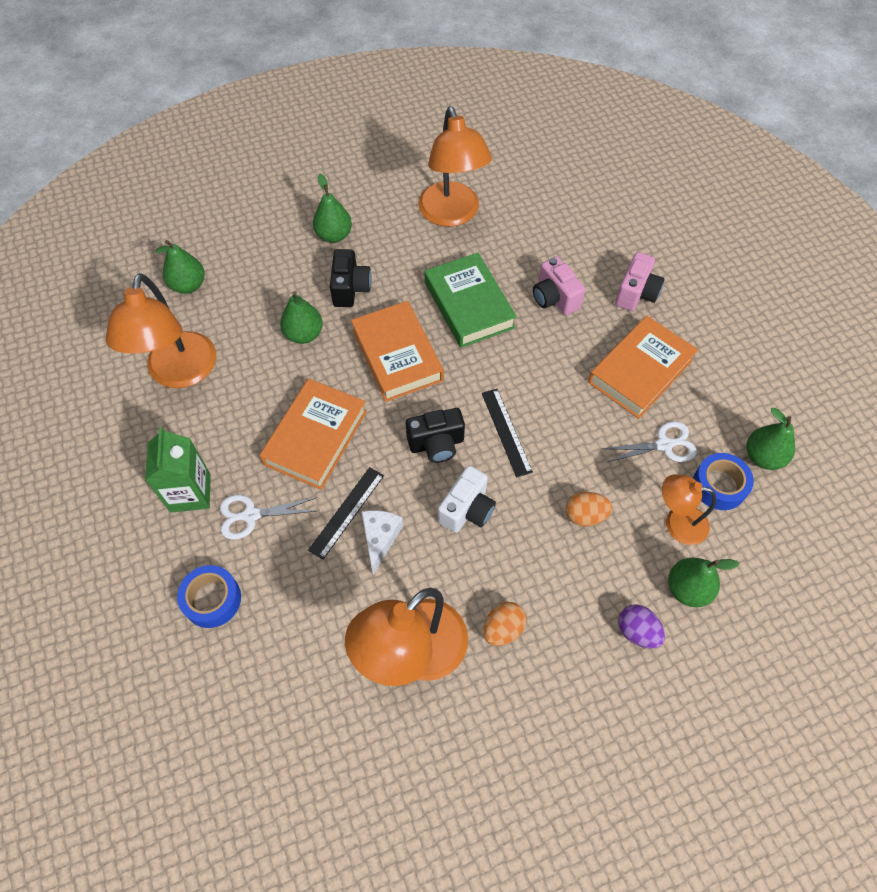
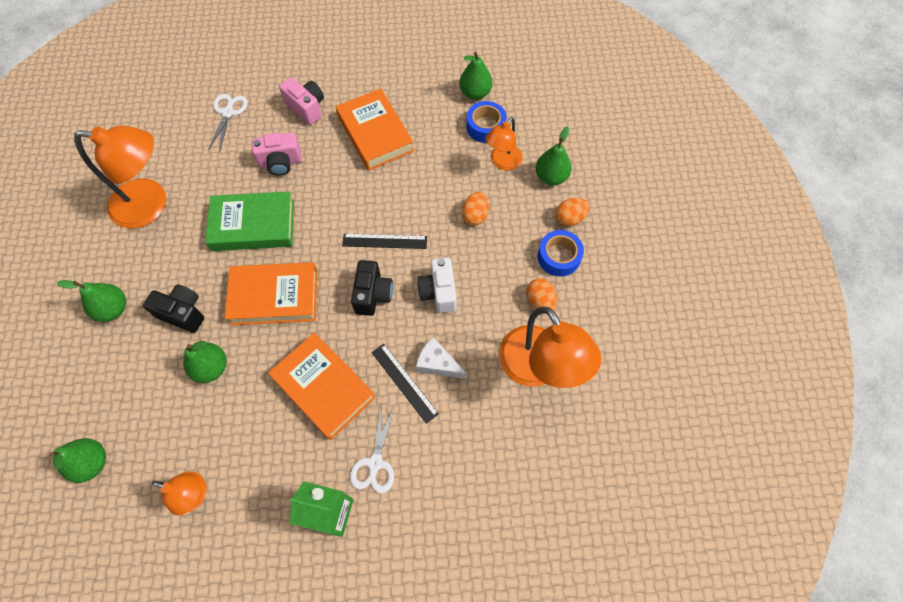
camera: 70 degrees left, 5 degrees up
orange lamp [106,273,216,388] -> orange lamp [152,471,207,515], size x0.57
blue tape [177,565,241,628] -> blue tape moved to [538,230,584,277]
white camera [438,466,496,533] -> white camera turned 150 degrees counterclockwise [417,258,457,313]
white scissors [602,421,697,462] -> white scissors moved to [208,94,248,152]
purple egg [618,604,665,649] -> orange egg [555,198,590,226]

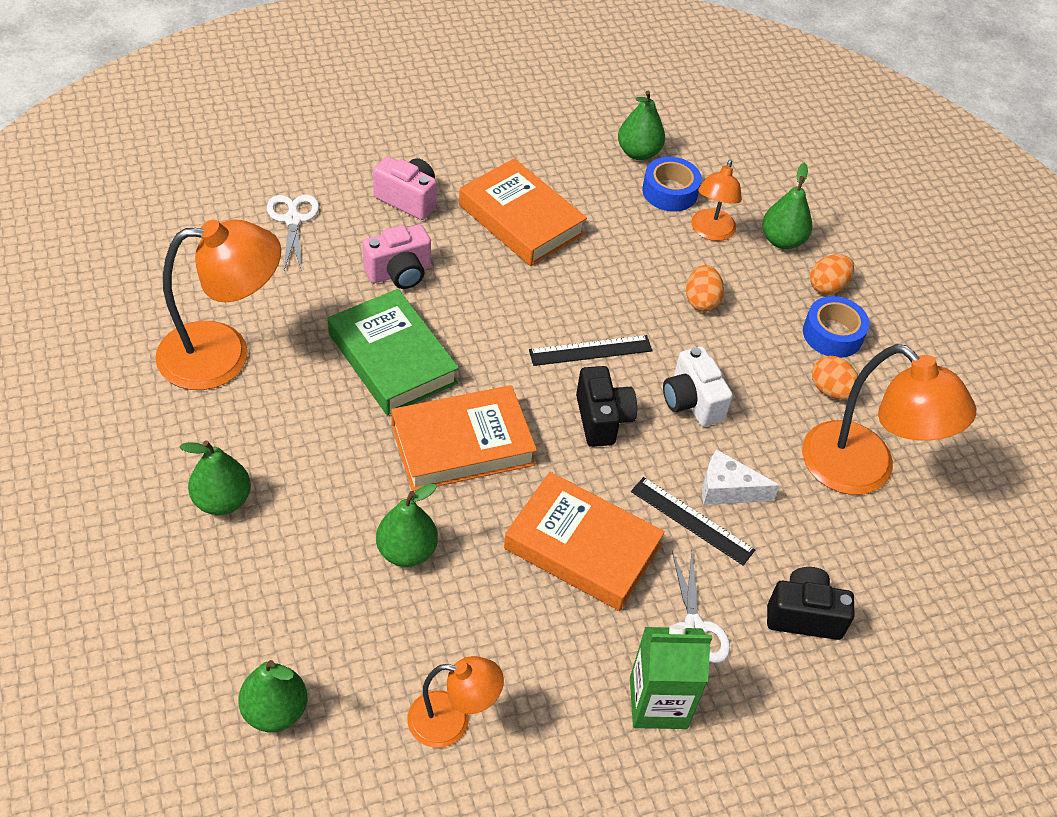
camera: 20 degrees left, 15 degrees down
black camera [143,284,204,333] -> black camera moved to [767,567,855,640]
green book [205,191,294,251] -> green book turned 75 degrees clockwise [328,289,459,415]

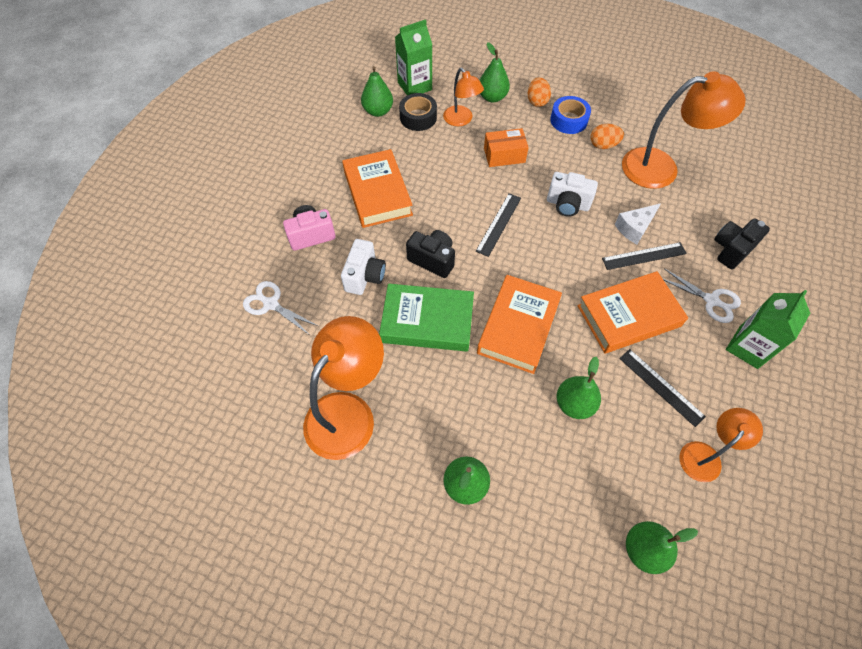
camera: 45 degrees left, 10 degrees up
pink camera [363,225,431,289] -> white camera [341,239,386,295]
orange book [459,158,587,266] -> orange book turned 75 degrees clockwise [342,149,413,228]
black camera [576,366,637,447] -> black camera moved to [406,230,455,278]
blue tape [642,157,702,212] -> black tape [399,93,437,131]
orange egg [686,265,724,312] -> orange box [484,128,529,167]
none -> green carton [395,19,432,95]
none -> black ruler [619,349,706,427]

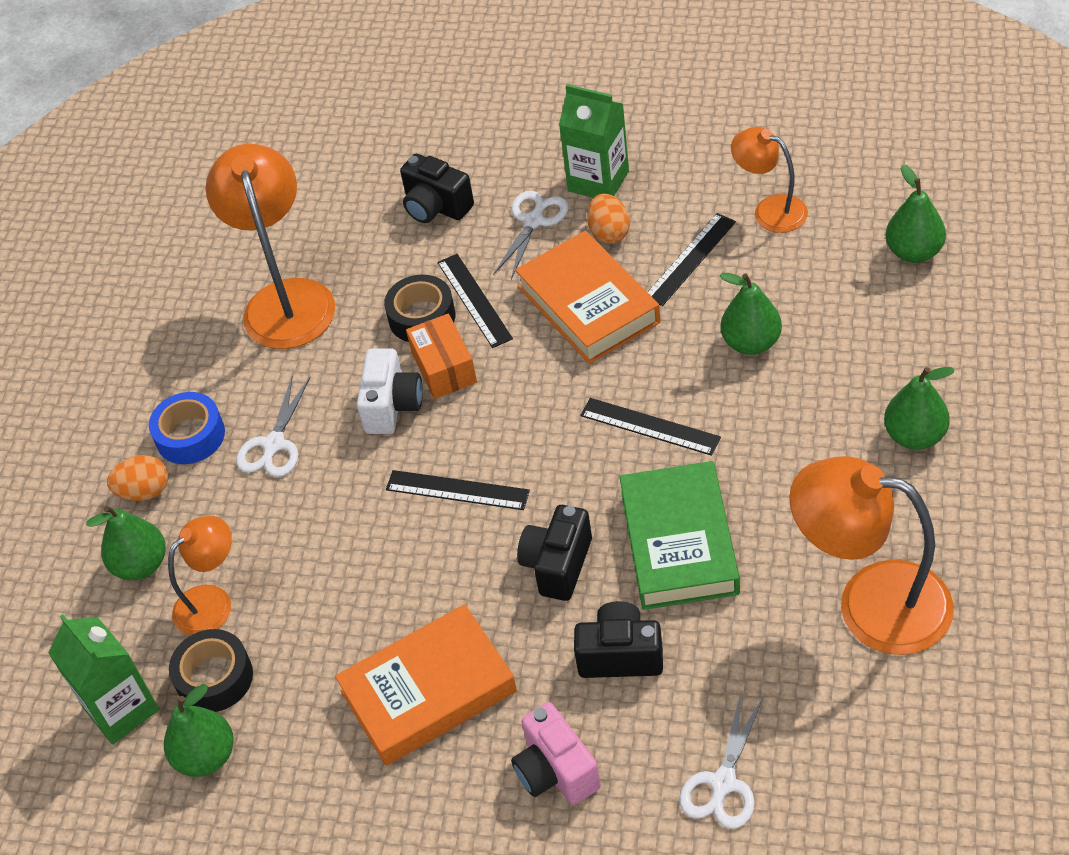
camera: 95 degrees left, 10 degrees down
white camera [341,239,386,295] -> black camera [574,601,663,678]
orange book [477,275,562,374] -> black ruler [580,398,721,456]
orange box [484,128,529,167] -> orange box moved to [406,313,477,399]
orange egg [590,124,624,149] -> orange egg moved to [587,194,630,244]
white cheese [615,203,661,244] -> black tape [384,274,455,342]
none -> white scissors [236,376,310,477]

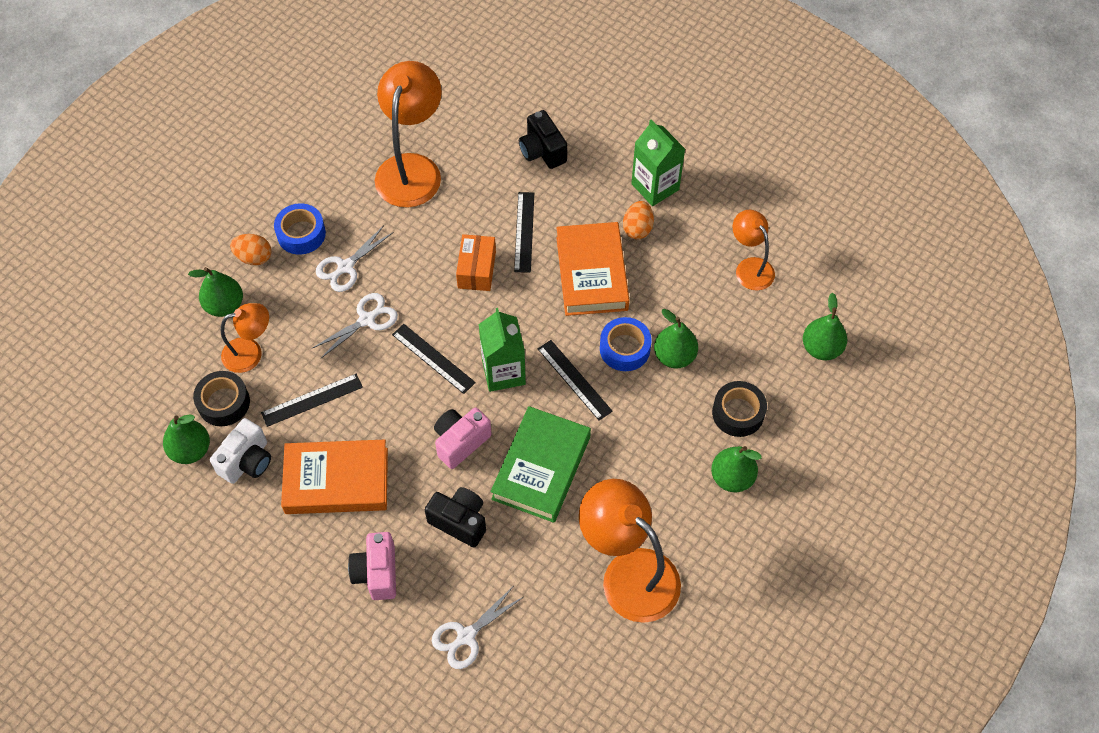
camera: 20 degrees right, 10 degrees up
green carton [48,614,159,744] -> green carton moved to [479,308,526,392]
white camera [357,348,423,434] -> white camera moved to [210,418,271,484]
black tape [384,274,455,342] -> black tape moved to [712,381,767,437]
white scissors [493,191,568,279] -> white scissors moved to [313,293,398,359]
black camera [517,505,592,601] -> pink camera [434,407,492,469]
black ruler [648,213,736,306] -> black ruler moved to [261,374,363,427]
none -> blue tape [600,317,652,371]

